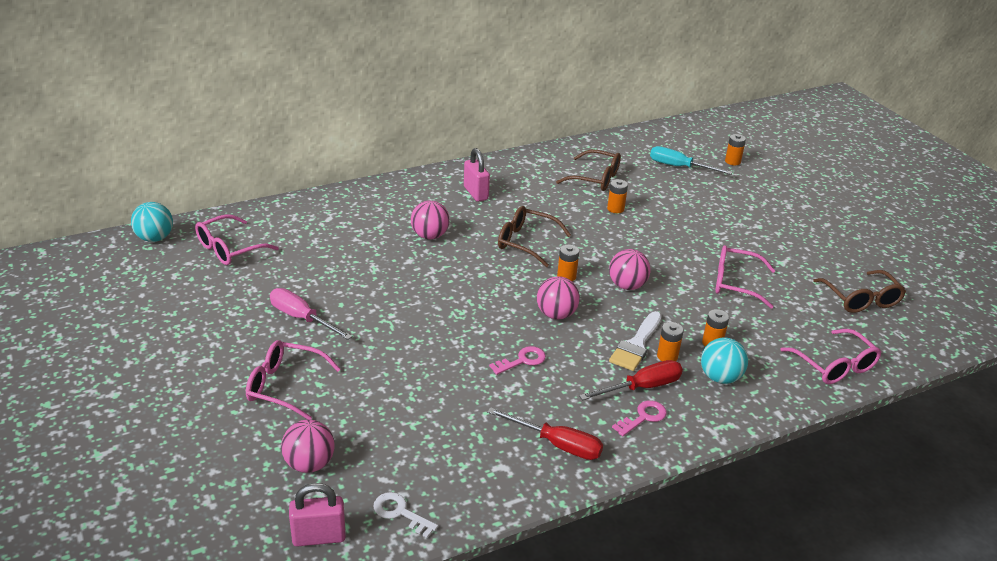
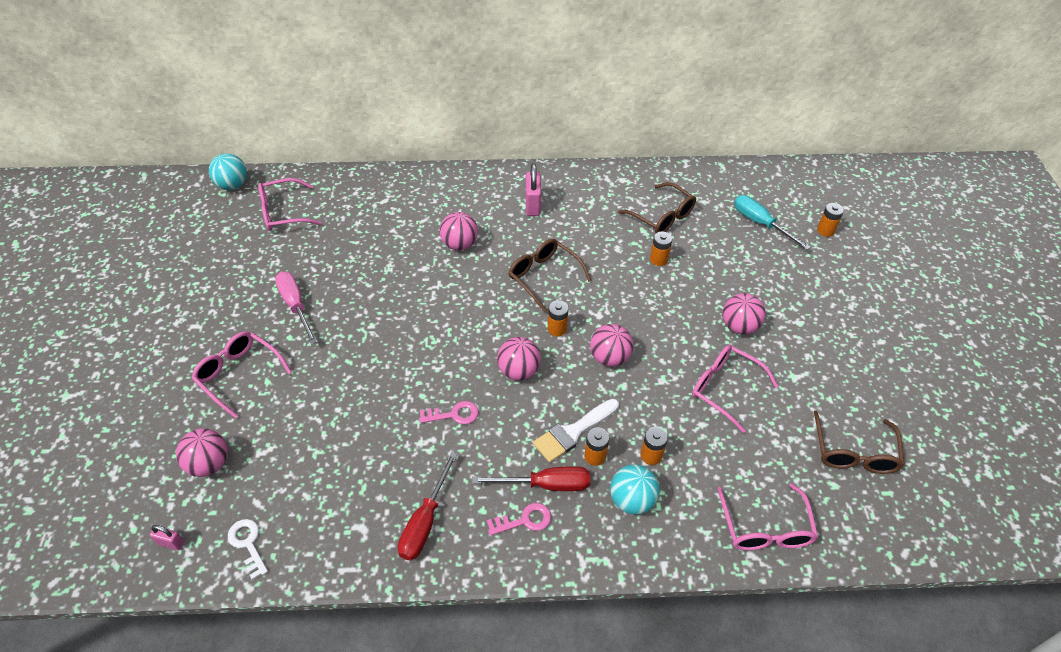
camera: 25 degrees right, 15 degrees up
pink padlock [289,483,346,547] -> pink padlock [150,525,184,550], size x0.55
red screwdriver [487,407,603,460] -> red screwdriver turned 60 degrees clockwise [398,452,458,561]
none -> pink ball [723,293,765,335]

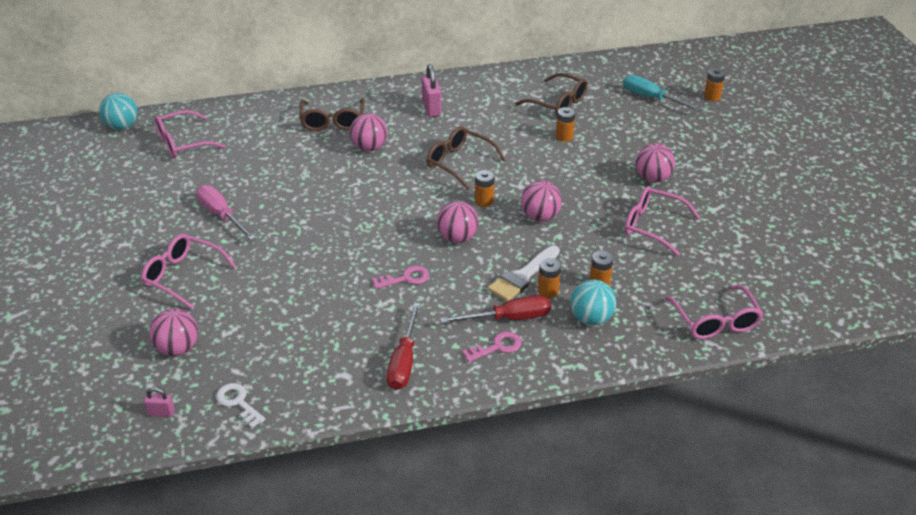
camera: 10 degrees left, 10 degrees down
brown glasses [814,410,904,474] -> brown glasses moved to [299,98,365,131]

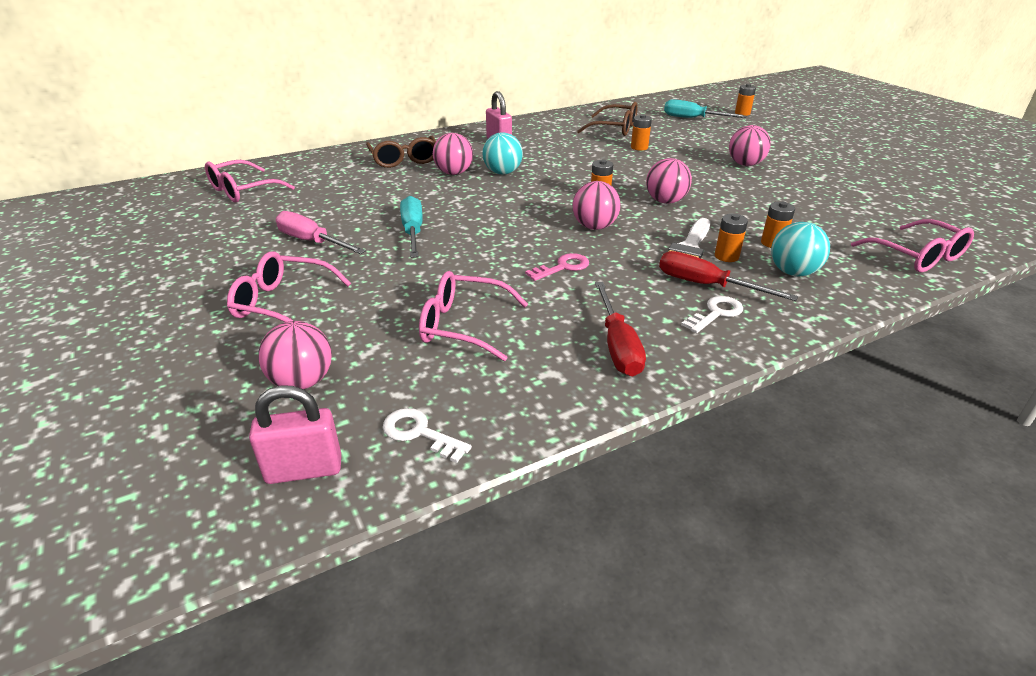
camera: 15 degrees left, 5 degrees down
turquoise ball [99,93,138,130] -> turquoise ball moved to [482,132,523,174]
pink padlock [144,387,175,417] -> pink padlock [249,385,341,484], size x1.81
brown glasses [426,126,506,190] -> none
red screwdriver [440,295,551,323] -> red screwdriver turned 120 degrees counterclockwise [659,251,798,301]
pink key [462,332,522,362] -> white key [681,296,743,333]
pink glasses [624,186,700,256] -> pink glasses moved to [419,271,528,361]
none -> turquoise screwdriver [400,196,423,258]

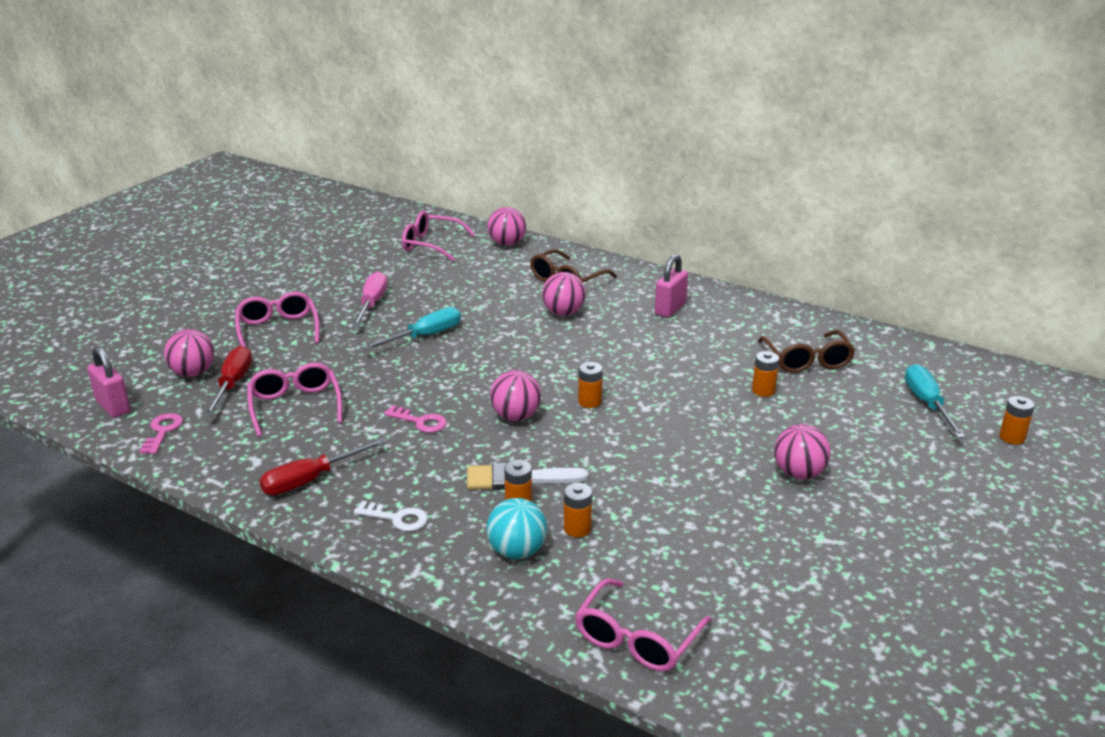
camera: 60 degrees right, 5 degrees down
white key [383,408,472,463] -> pink key [139,413,183,454]
turquoise ball [482,132,523,174] -> none
pink ball [646,158,692,204] -> pink ball moved to [488,207,526,246]
red screwdriver [659,251,798,301] -> red screwdriver moved to [204,346,252,416]

